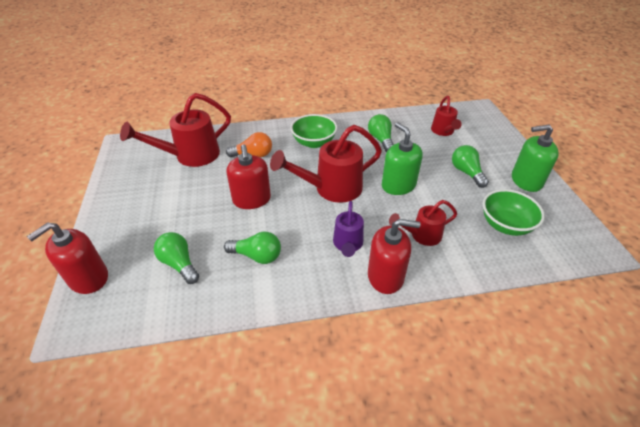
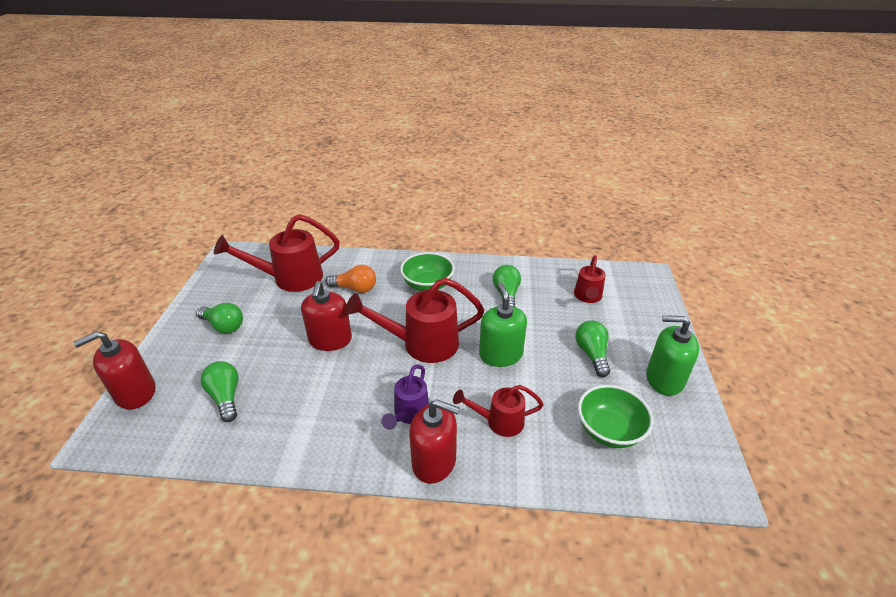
camera: 15 degrees right, 5 degrees down
green light bulb [224,232,281,264] -> green light bulb moved to [196,303,243,334]

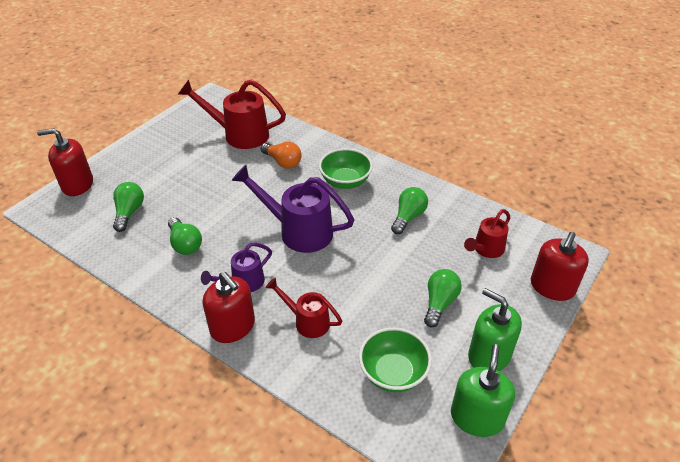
camera: 30 degrees right, 5 degrees up
green light bulb [196,303,243,334] -> green light bulb moved to [168,217,202,255]
red soap dispenser [301,281,352,351] -> red soap dispenser moved to [531,232,589,301]
red watering can [345,278,484,363] -> purple watering can [231,165,354,253]
green soap dispenser [479,282,527,367] -> green soap dispenser moved to [451,344,515,437]

